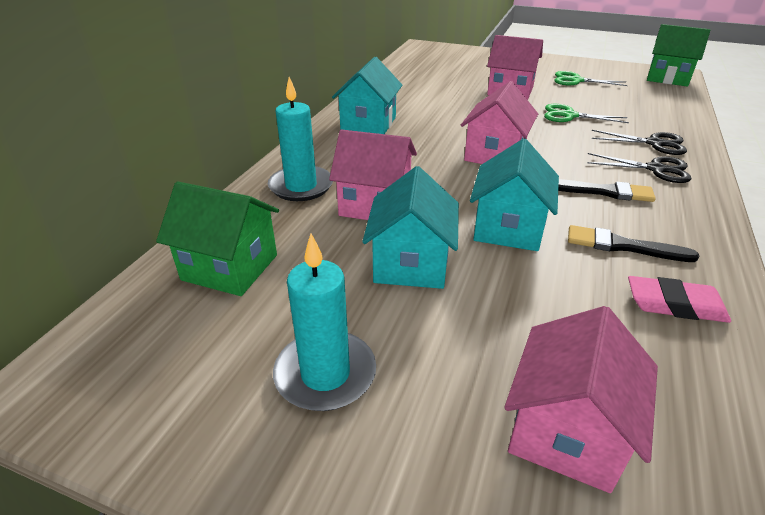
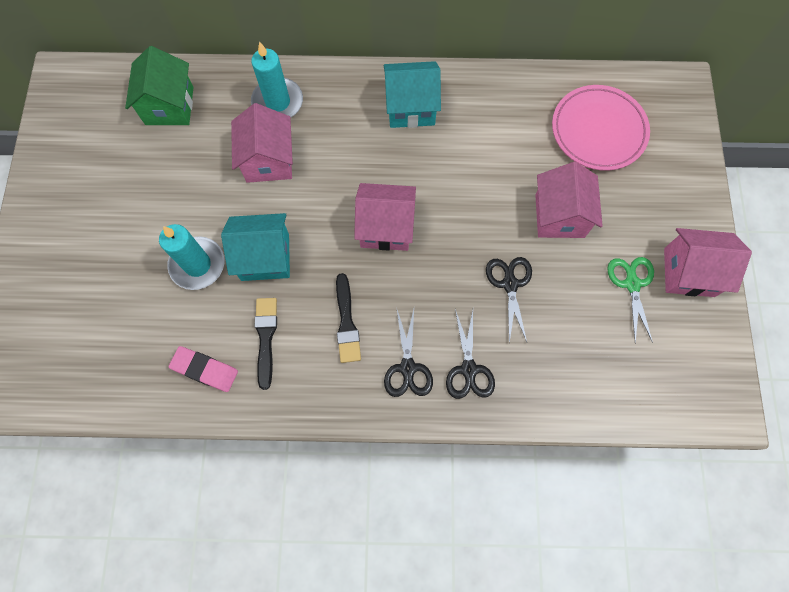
camera: 70 degrees right, 35 degrees up
turquoise candle [273,234,376,411] -> turquoise candle moved to [159,224,224,290]
turquoise house [362,166,459,289] -> none
pink house [504,306,658,493] -> pink house moved to [664,228,752,297]
green scissors [544,104,629,123] -> black scissors [486,257,532,344]
pink eraser [628,276,731,323] -> pink eraser turned 60 degrees counterclockwise [169,346,238,392]
green house [647,24,710,87] -> none
none -> pink plate [552,85,650,171]

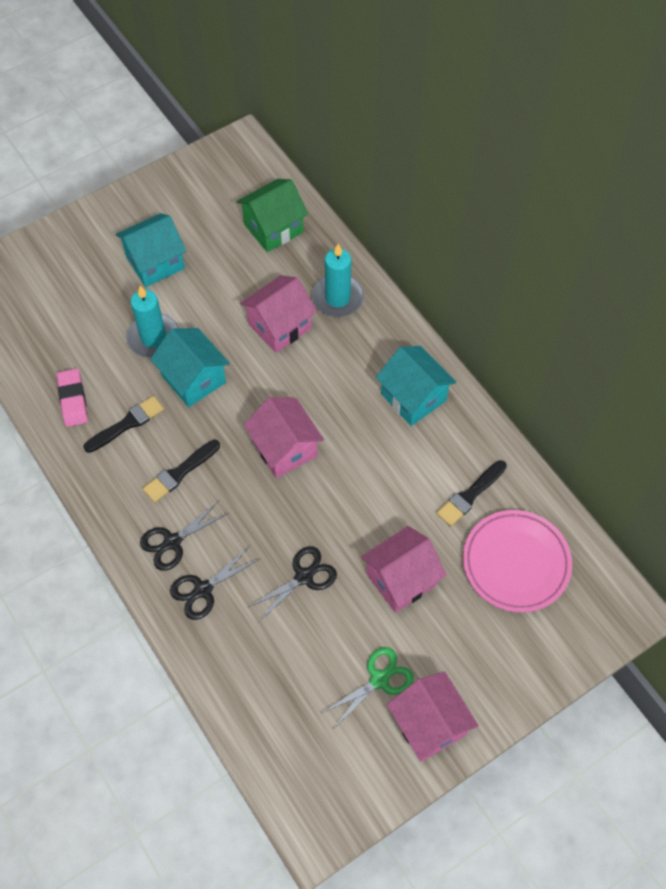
camera: 55 degrees right, 10 degrees down
none -> turquoise house [115,213,186,287]
none -> black brush [436,460,507,527]

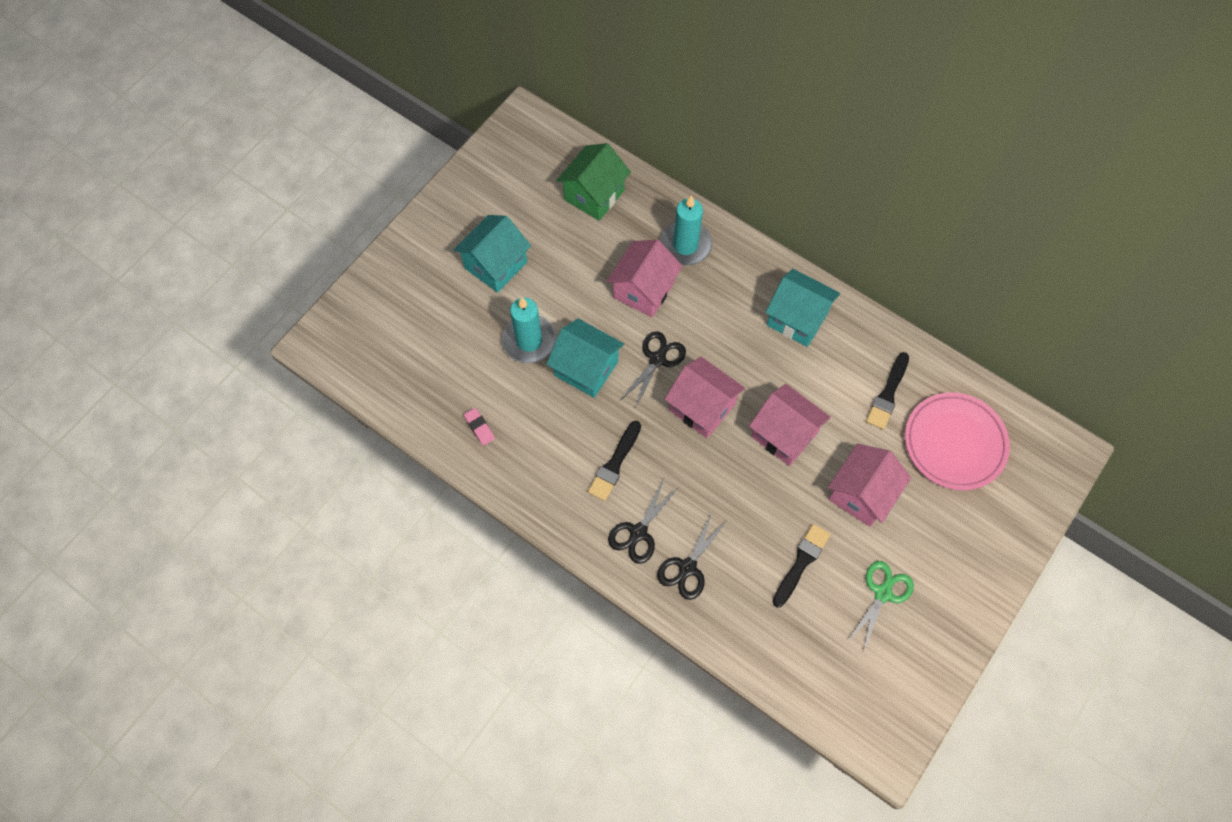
camera: 20 degrees left, 5 degrees up
pink eraser [57,369,88,427] -> pink eraser [464,408,495,446], size x0.63
black brush [83,396,164,453] -> black brush moved to [773,524,831,608]
black scissors [247,546,337,621] -> black scissors moved to [620,331,686,409]
pink house [387,671,479,762] -> pink house moved to [749,384,831,466]

